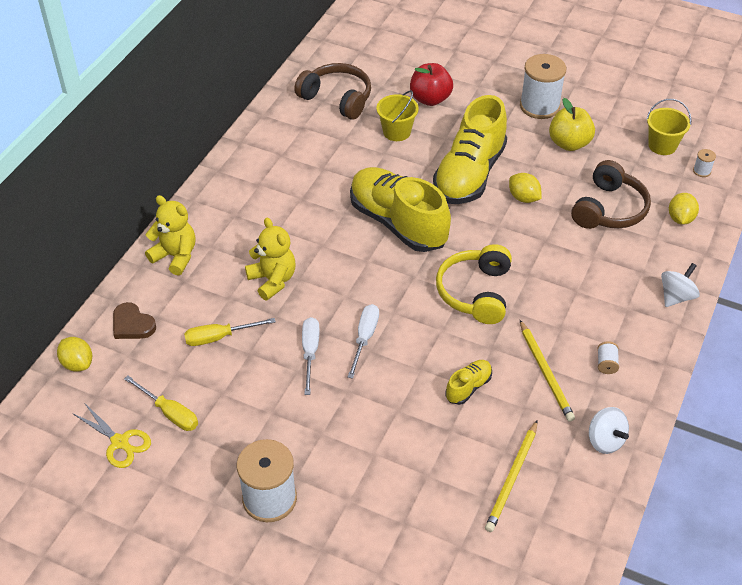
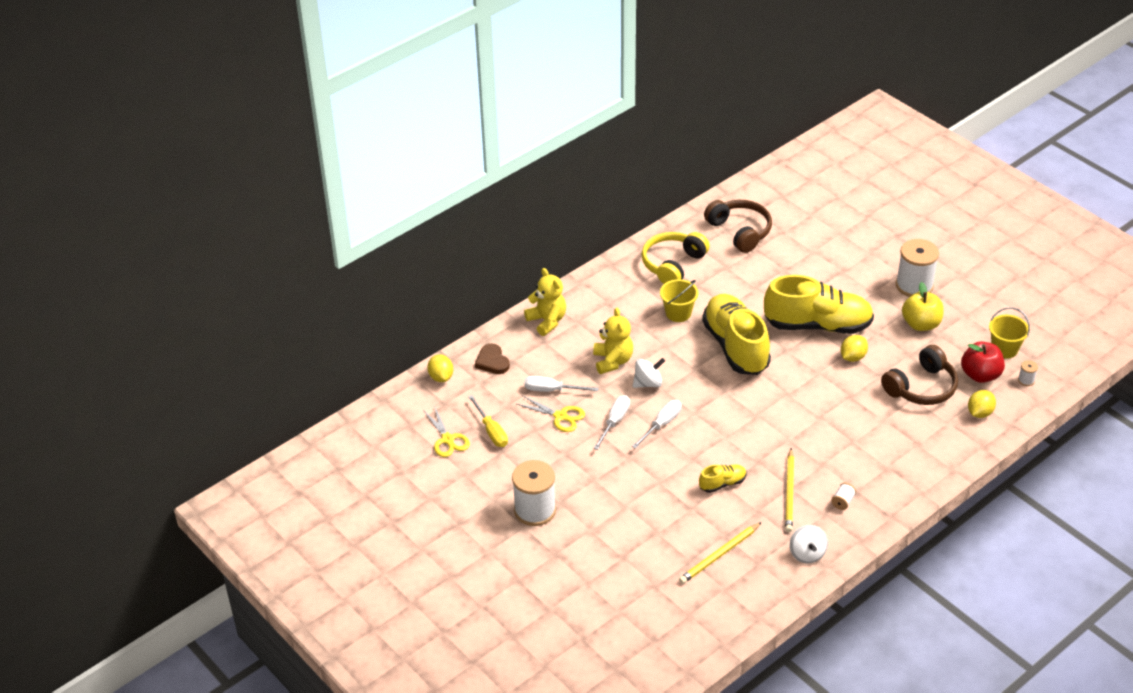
camera: 25 degrees right, 5 degrees down
yellow screwdriver [184,318,276,346] -> white screwdriver [525,376,599,392]
yellow bucket [376,90,419,141] -> yellow bucket moved to [660,279,698,322]
red apple [410,63,453,106] -> red apple moved to [961,341,1005,383]
yellow shoe [433,95,507,204] -> yellow shoe turned 135 degrees counterclockwise [764,275,874,334]
yellow headphones [436,244,512,324] -> yellow headphones moved to [642,232,710,284]
yellow lemon [509,173,541,203] -> yellow lemon turned 60 degrees clockwise [841,335,868,362]
white spinning top [661,263,700,307] -> white spinning top moved to [633,358,665,388]
none -> yellow scissors [517,395,585,432]

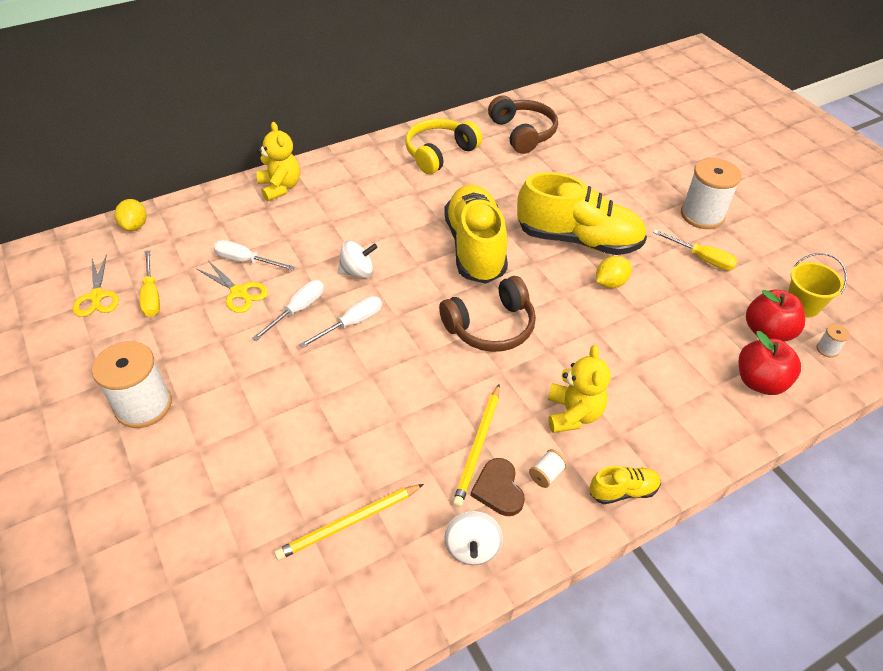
camera: 10 degrees right, 5 degrees up
brown heart [475,343,510,374] -> brown heart moved to [471,458,525,516]
yellow teddy bear [593,308,633,374] -> yellow teddy bear moved to [548,345,611,433]
yellow bucket [660,279,698,322] -> none
yellow shoe [699,464,746,493] -> yellow shoe moved to [589,466,661,504]
brown headphones [881,345,958,405] -> brown headphones moved to [439,276,536,352]
yellow apple [902,282,944,331] -> yellow screwdriver [653,230,738,271]
yellow lemon [968,390,996,418] -> red apple [738,331,801,395]

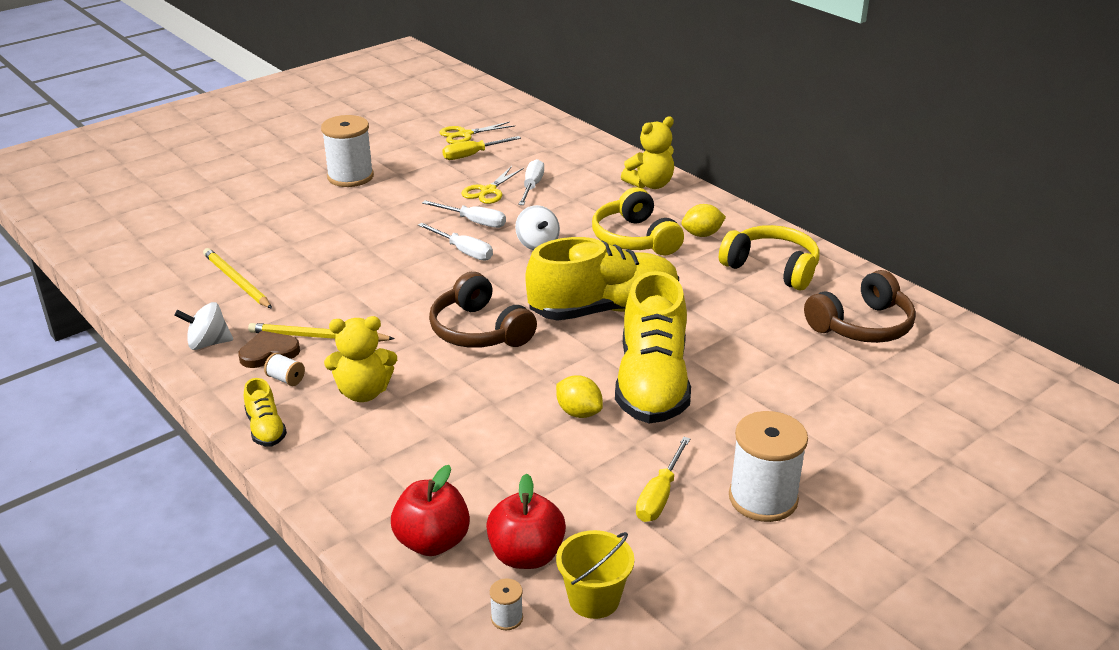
camera: 80 degrees right, 15 degrees down
yellow lemon [114,199,147,231] -> yellow lemon moved to [682,204,726,237]
none -> yellow headphones [592,187,684,255]

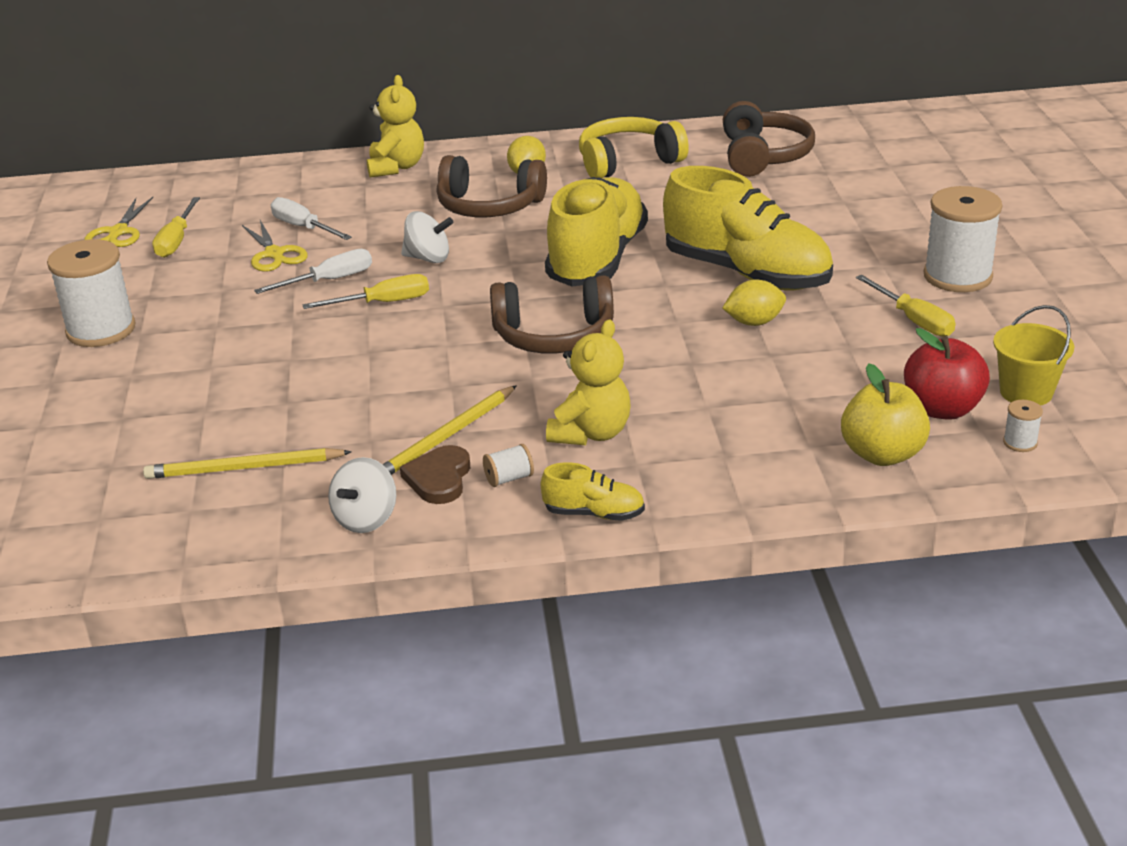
camera: 55 degrees left, 0 degrees up
red apple [391,465,470,556] -> yellow apple [841,363,930,466]
white screwdriver [418,223,493,261] -> yellow screwdriver [303,274,429,309]
yellow headphones [592,187,684,255] -> brown headphones [436,155,547,217]

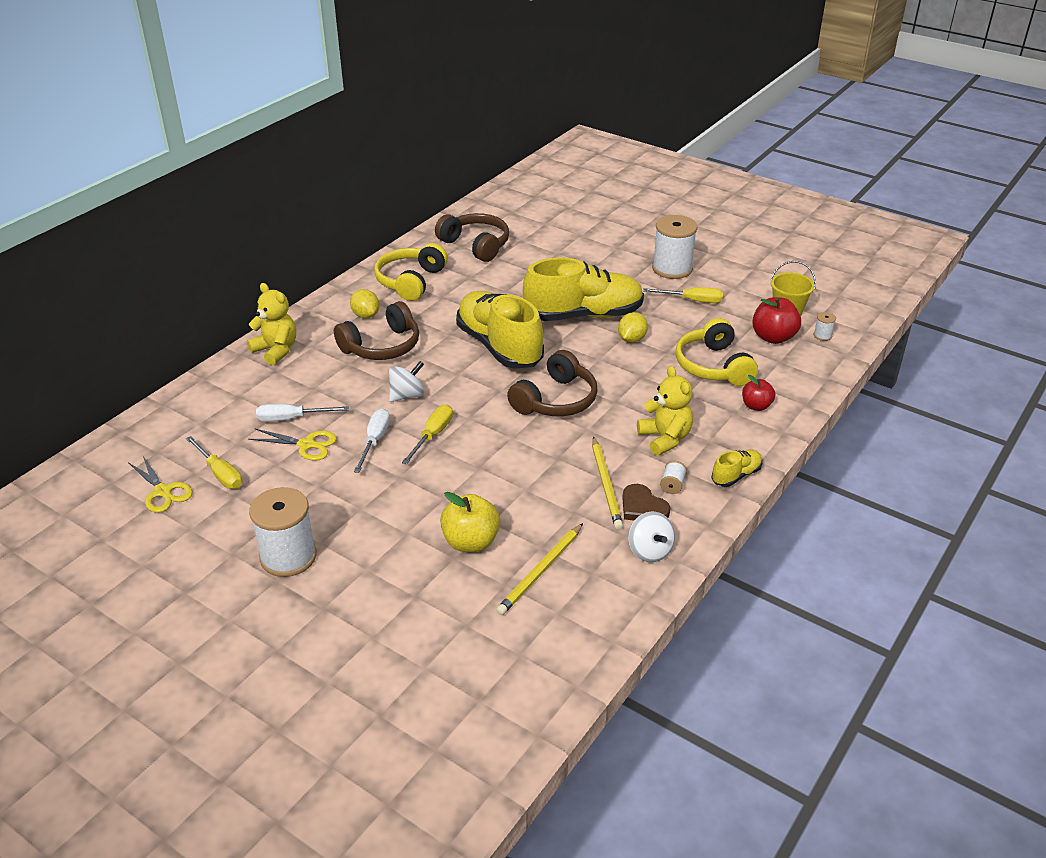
camera: 50 degrees left, 5 degrees up
yellow apple [841,363,930,466] -> yellow apple moved to [440,492,500,552]
none -> yellow headphones [676,318,758,386]
none -> red apple [742,375,775,411]

